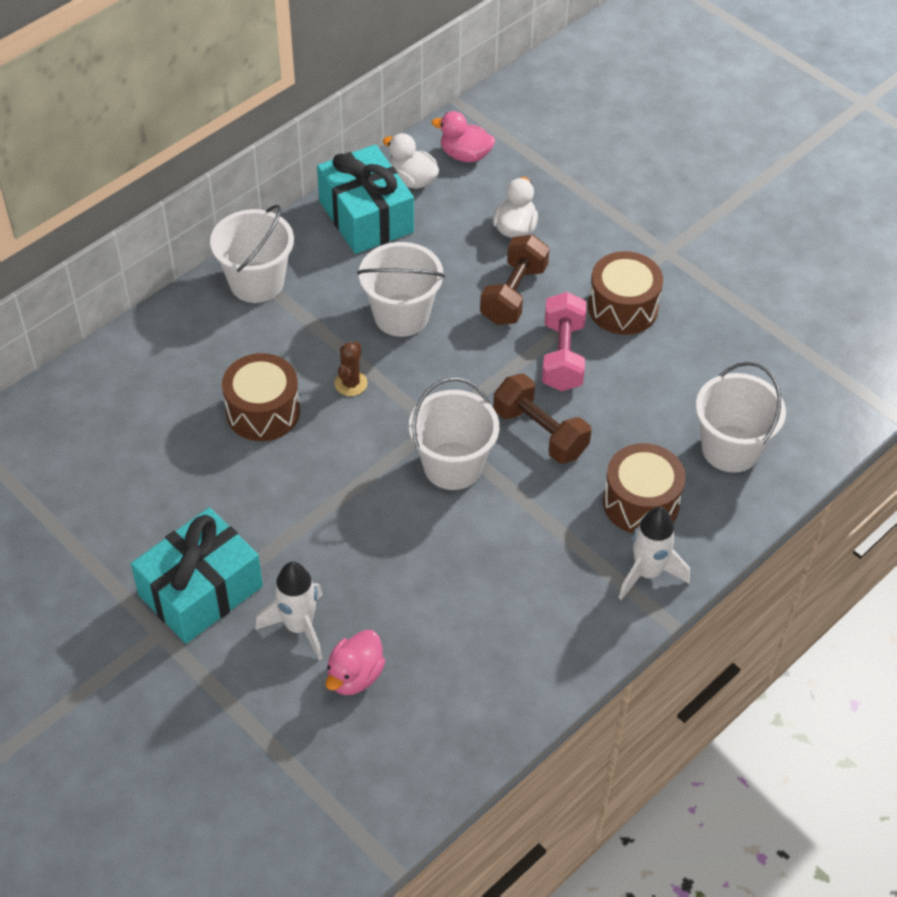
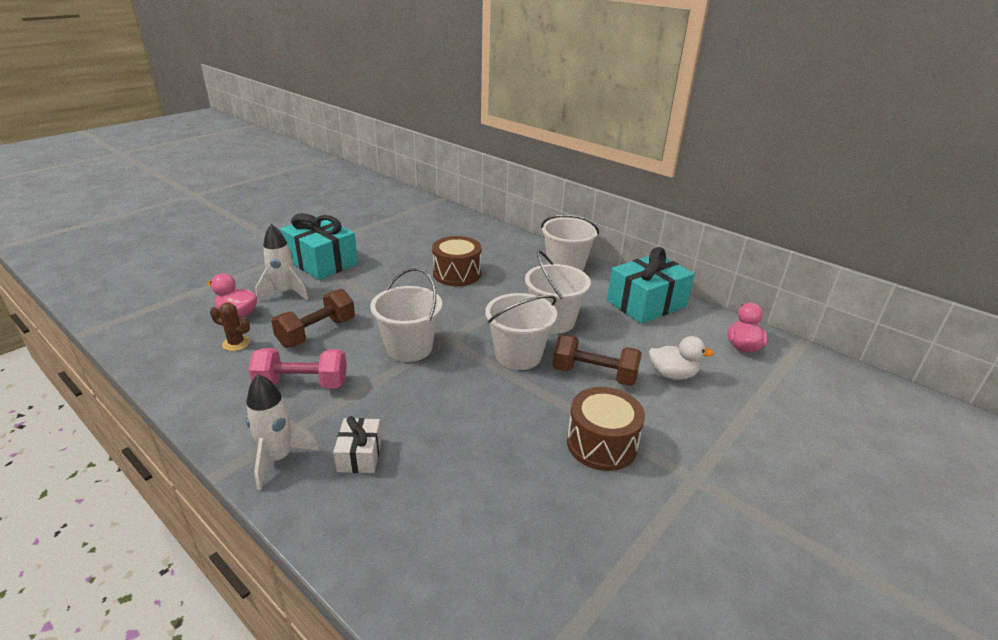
camera: 85 degrees right, 20 degrees down
brown cactus [334,341,368,396] -> brown cactus moved to [210,303,250,351]
white duck [383,133,439,189] -> none
brown dumbbell [493,374,591,464] -> brown dumbbell moved to [271,289,355,348]
pink dumbbell [542,292,587,391] -> pink dumbbell moved to [249,348,347,388]
brown drum [603,443,685,533] -> white gift [333,416,382,473]
white bucket [696,362,786,473] -> white bucket moved to [485,293,557,370]

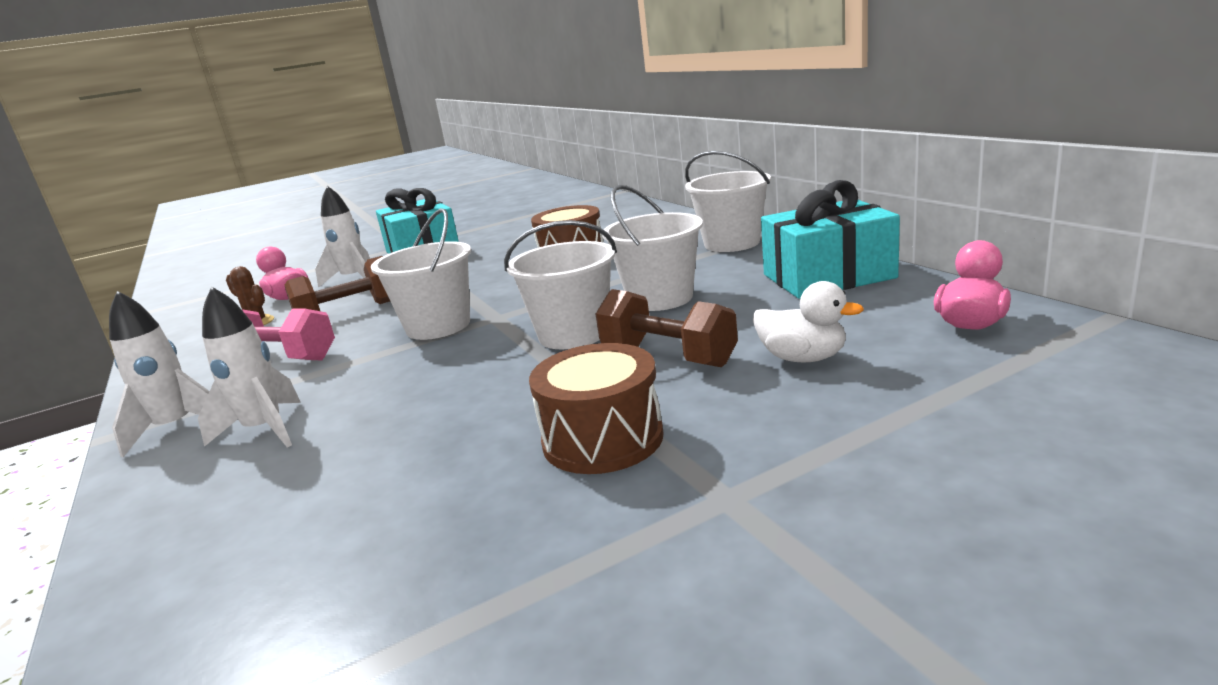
camera: 25 degrees right, 10 degrees down
white gift [333,416,382,473] -> white rocket [198,286,301,447]

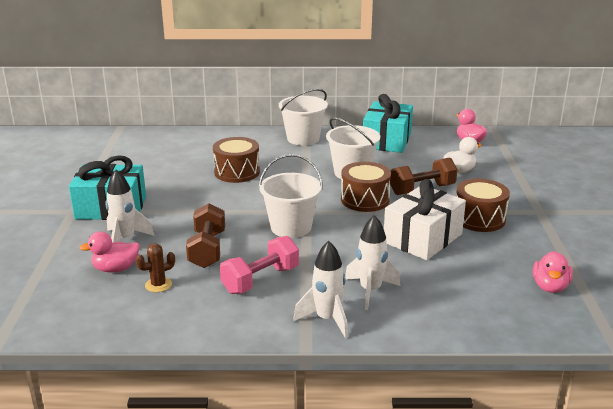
camera: 65 degrees left, 5 degrees up
white bucket [504,220,617,349] -> brown drum [341,162,391,212]
none -> white gift [384,179,466,260]
none -> pink duck [533,251,573,293]

